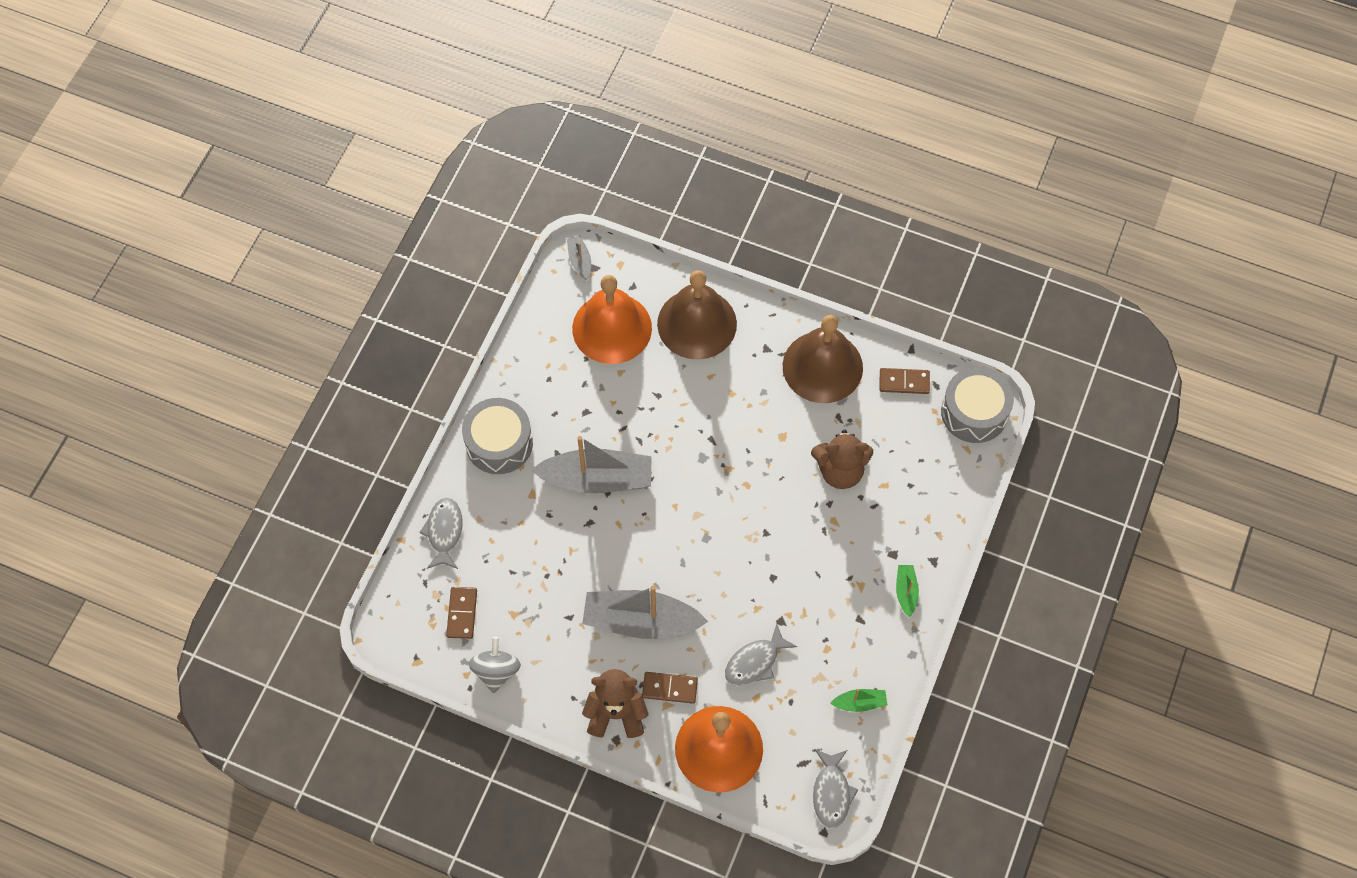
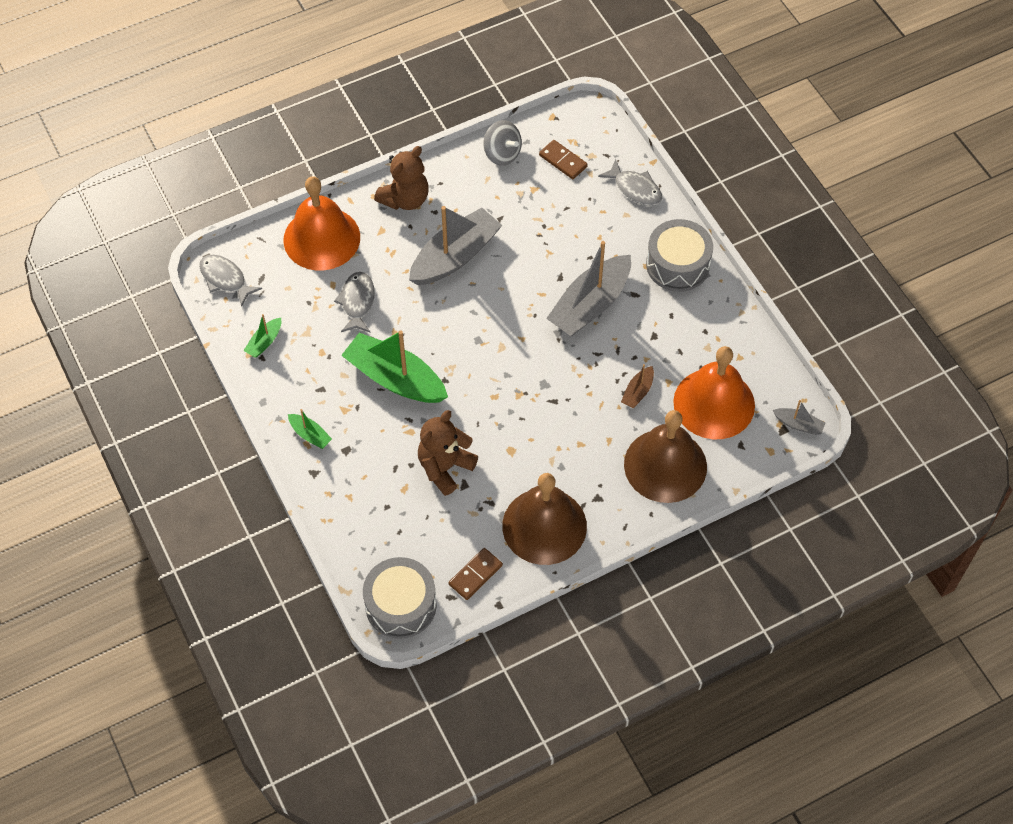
camera: 130 degrees right, 5 degrees down
brown domino [642,672,698,704] -> none
none -> green boat [341,331,448,403]
none -> brown boat [621,364,654,408]

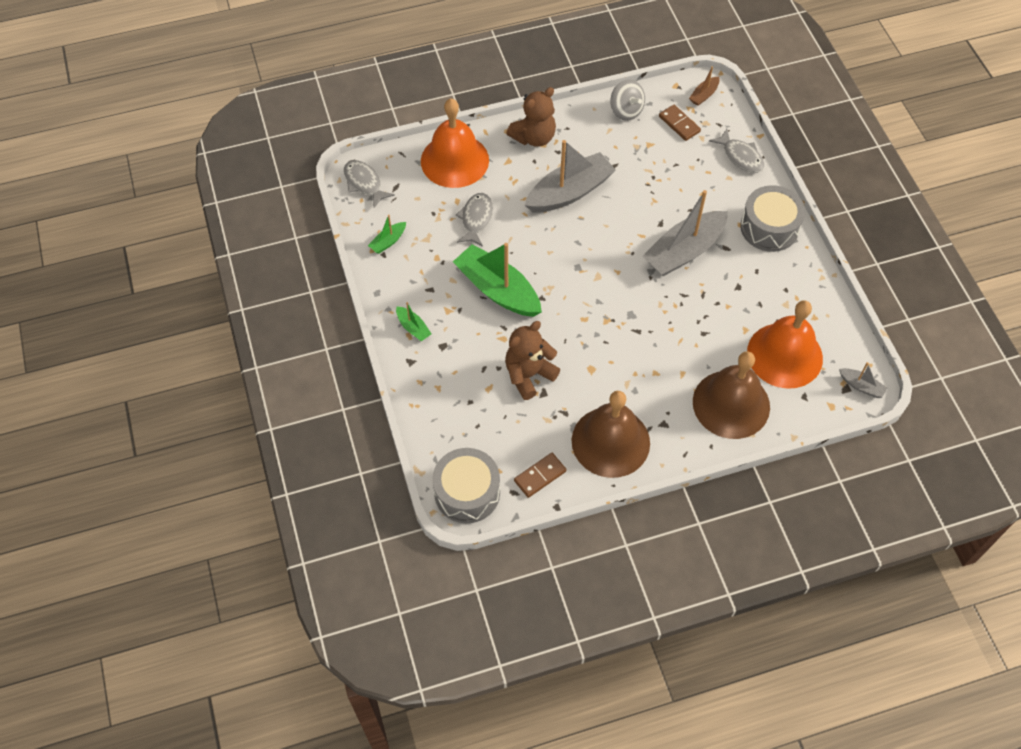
camera: 10 degrees right, 0 degrees up
brown boat [621,364,654,408] -> brown boat moved to [689,66,720,106]

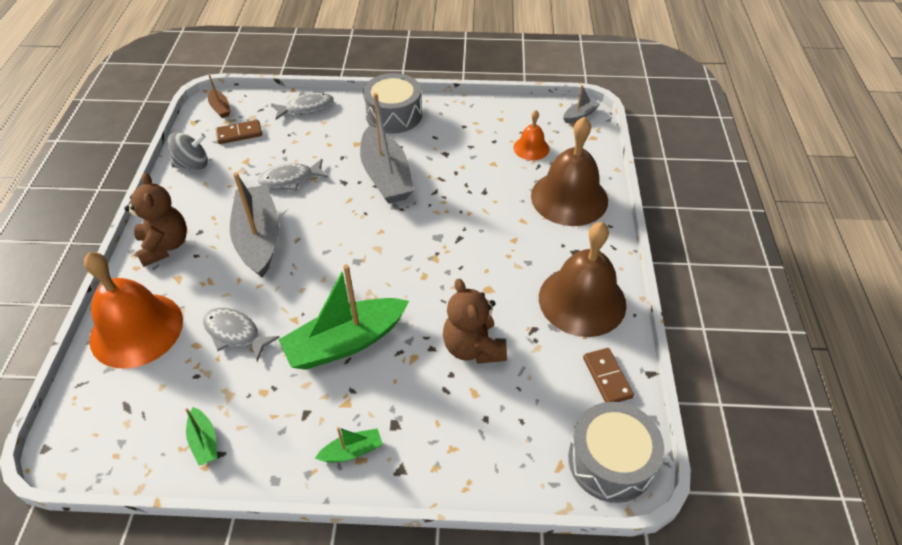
camera: 70 degrees left, 10 degrees down
grey fish [344,160,395,208] -> grey fish moved to [258,159,328,191]
orange bell [747,300,823,389] -> orange bell [513,110,549,160], size x0.50

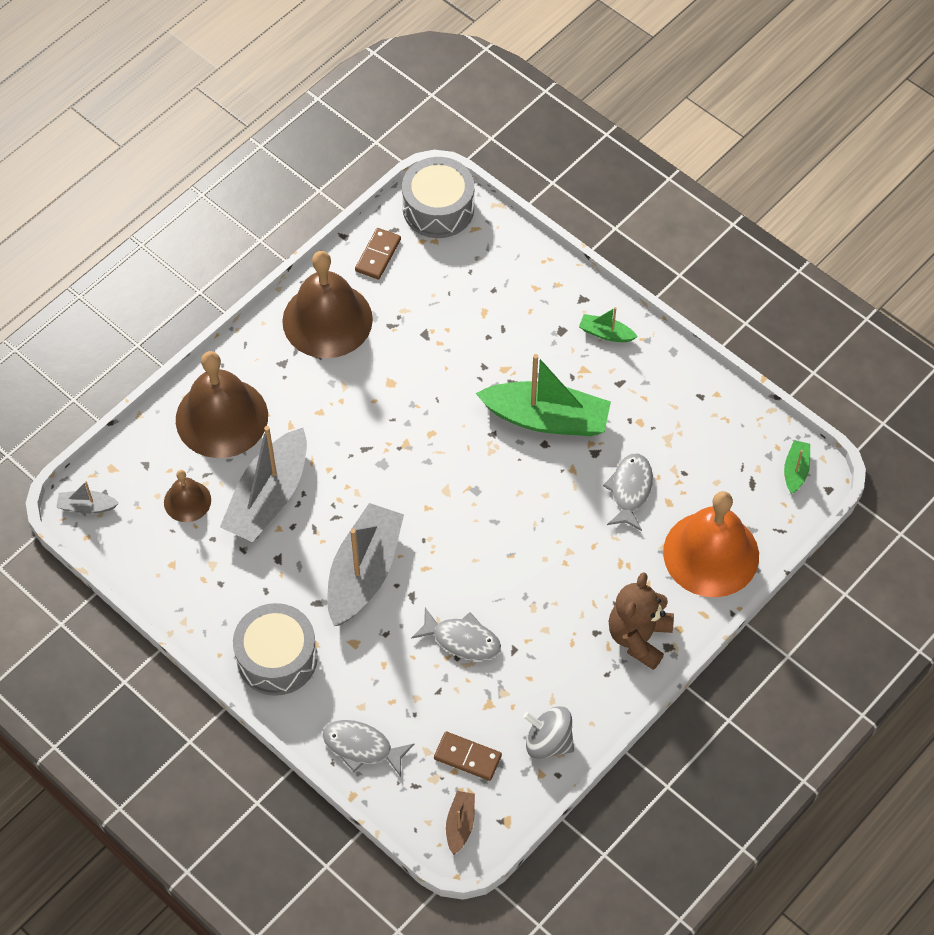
camera: 140 degrees left, 10 degrees up
green boat [185,407,217,466] -> green boat moved to [784,440,810,494]
grey fish [203,308,280,362] -> grey fish turned 150 degrees counterclockwise [603,453,653,531]
grey boat [230,172,279,278] -> grey boat moved to [220,426,307,542]
brown teddy bear [443,279,507,364] -> none
orange bell [513,110,549,160] -> brown bell [164,470,211,522]

